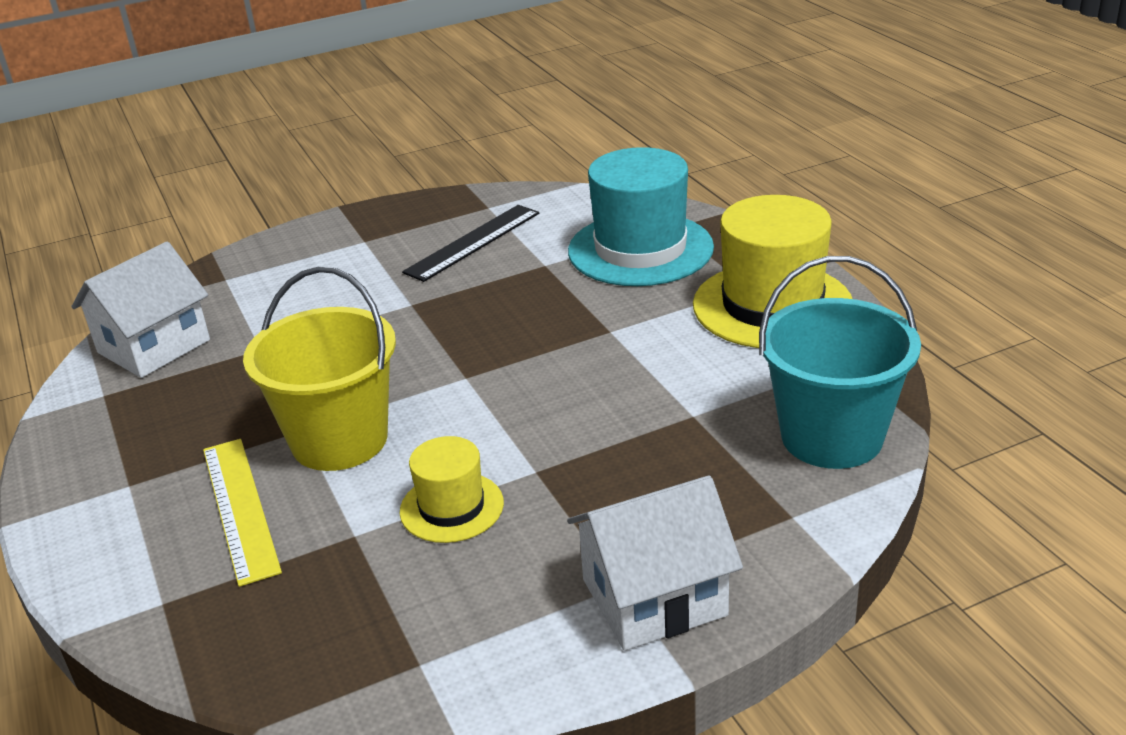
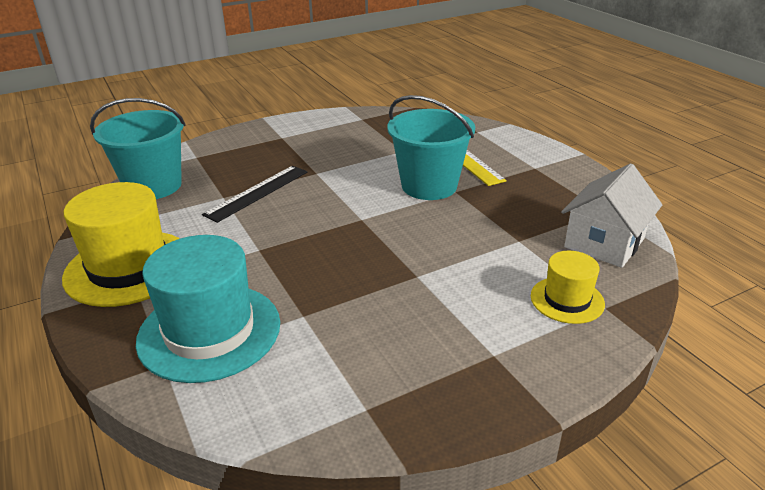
camera: 175 degrees right, 0 degrees up
yellow bucket [243,267,396,471] -> turquoise bucket [387,95,475,200]
yellow hat [400,436,504,543] -> yellow hat moved to [531,251,605,324]
black ruler [402,205,539,282] -> black ruler moved to [202,166,308,223]
white house [567,475,743,651] -> none

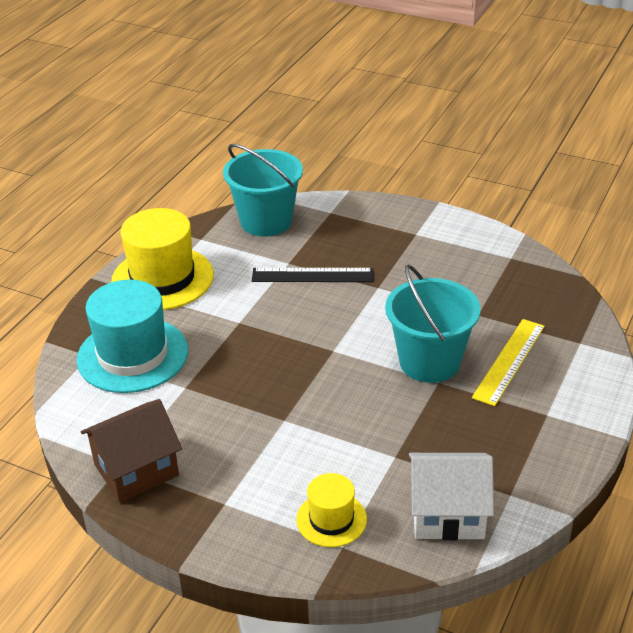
camera: 55 degrees right, 5 degrees up
none -> brown house [81,399,182,503]

